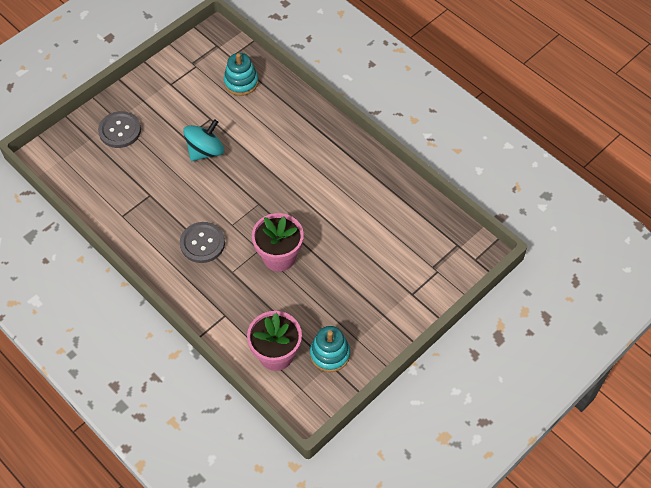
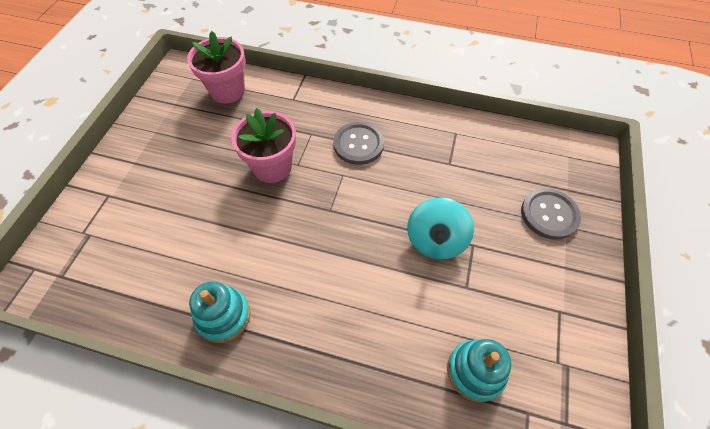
camera: 150 degrees right, 0 degrees up
turquoise stacking toy [310,326,350,372] -> turquoise stacking toy moved to [189,281,251,343]

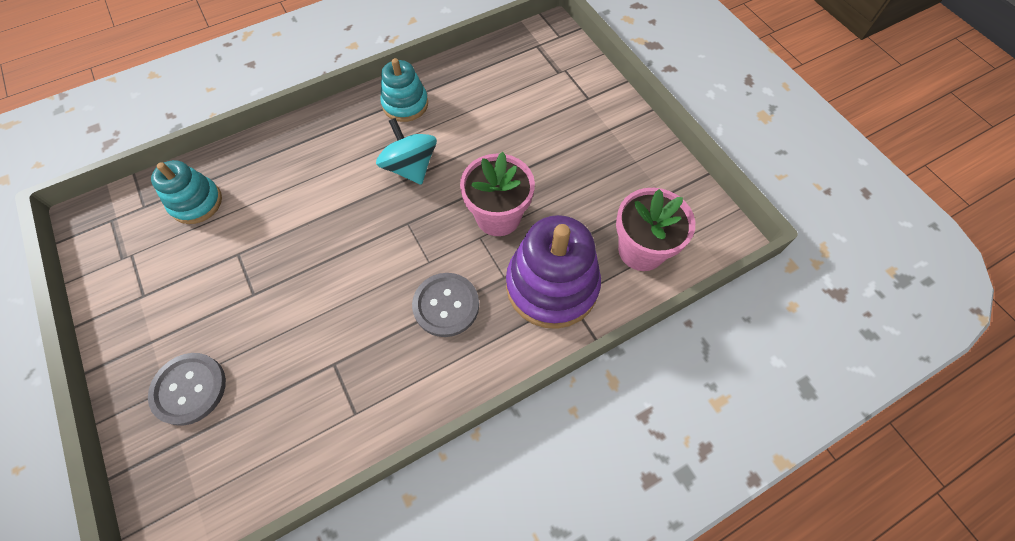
camera: 135 degrees right, 5 degrees up
turquoise spinning top [407,197,474,260] -> turquoise spinning top moved to [376,118,437,185]
none -> purple stacking toy [506,215,601,329]

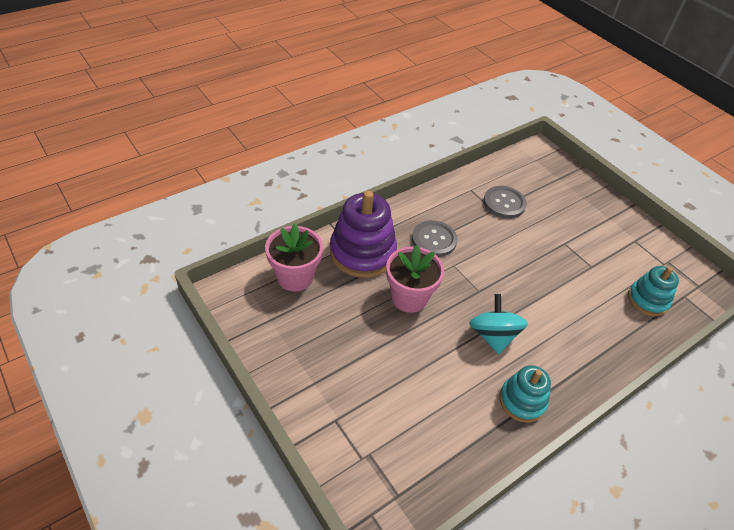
camera: 170 degrees right, 15 degrees down
grey button [148,353,226,426] -> grey button moved to [483,186,527,219]
turquoise spinning top [376,118,437,185] -> turquoise spinning top turned 150 degrees counterclockwise [469,294,528,354]

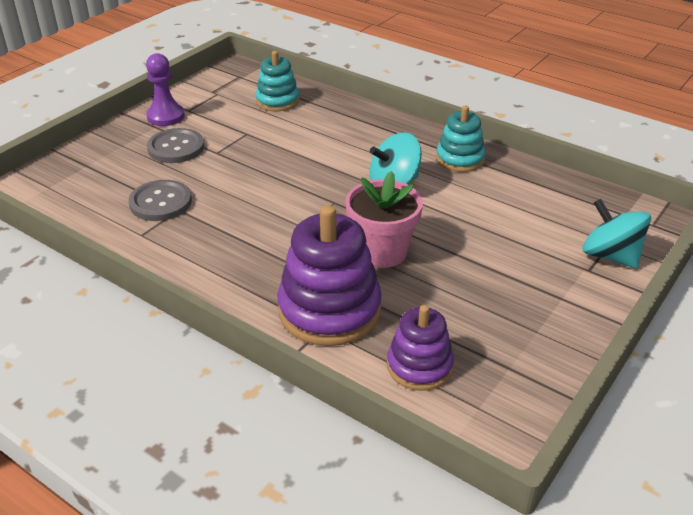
camera: 105 degrees left, 10 degrees down
pink flower pot [265,223,323,292] -> purple stacking toy [387,305,454,391]
grey button [412,220,458,257] -> grey button moved to [147,128,204,163]
none -> purple pawn [146,53,185,126]
none -> turquoise spinning top [582,199,651,268]

